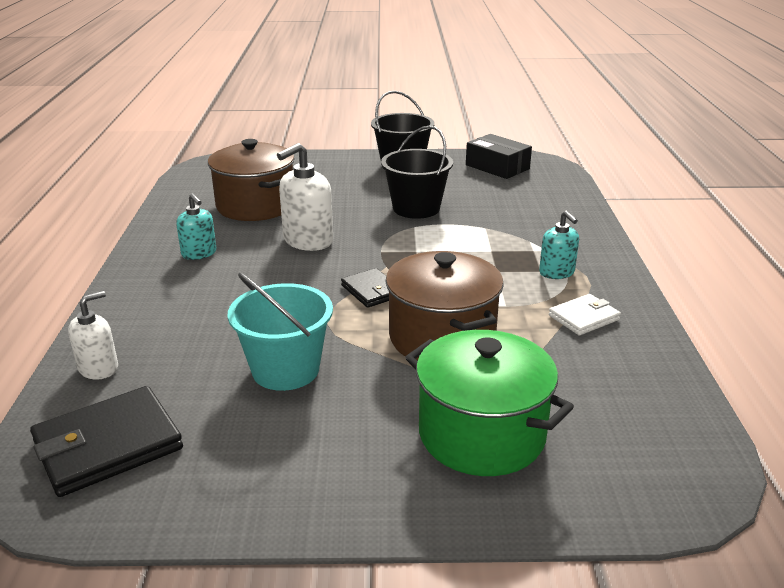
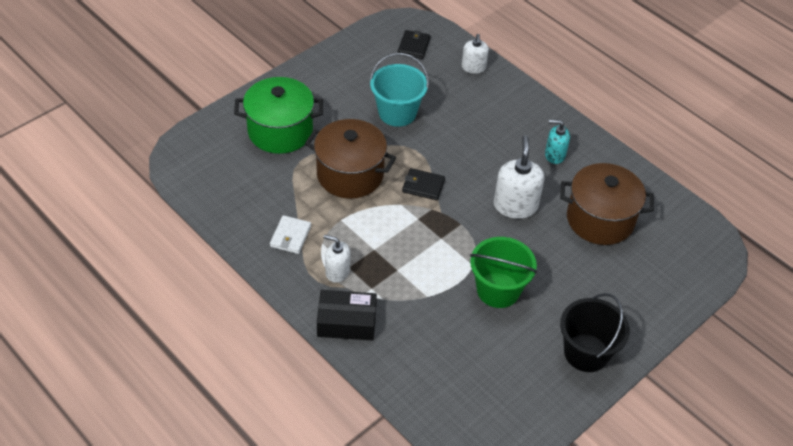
camera: 135 degrees right, 20 degrees up
black wallet [30,386,183,497] -> black wallet [398,30,430,59], size x0.58
black bucket [381,125,453,219] -> green bucket [470,237,537,308]
black box [466,134,532,179] -> black box moved to [317,290,377,341]
turquoise soap dispenser [539,211,579,279] -> white soap dispenser [323,235,350,283]

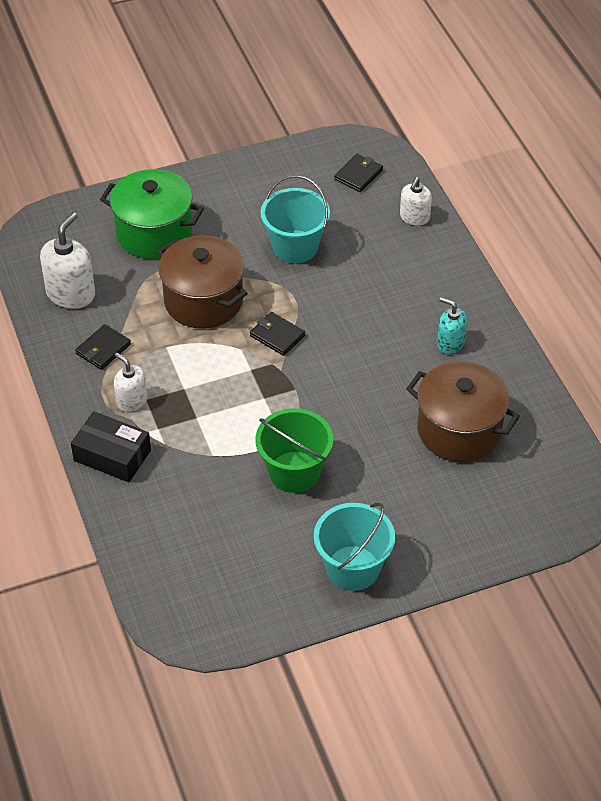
camera: 25 degrees right, 0 degrees up
white wallet [270,215,311,254] -> black wallet [75,324,131,370]
white soap dispenser [494,135,545,219] -> white soap dispenser moved to [40,212,95,309]
black bucket [560,293,630,372] -> turquoise bucket [314,503,395,591]

